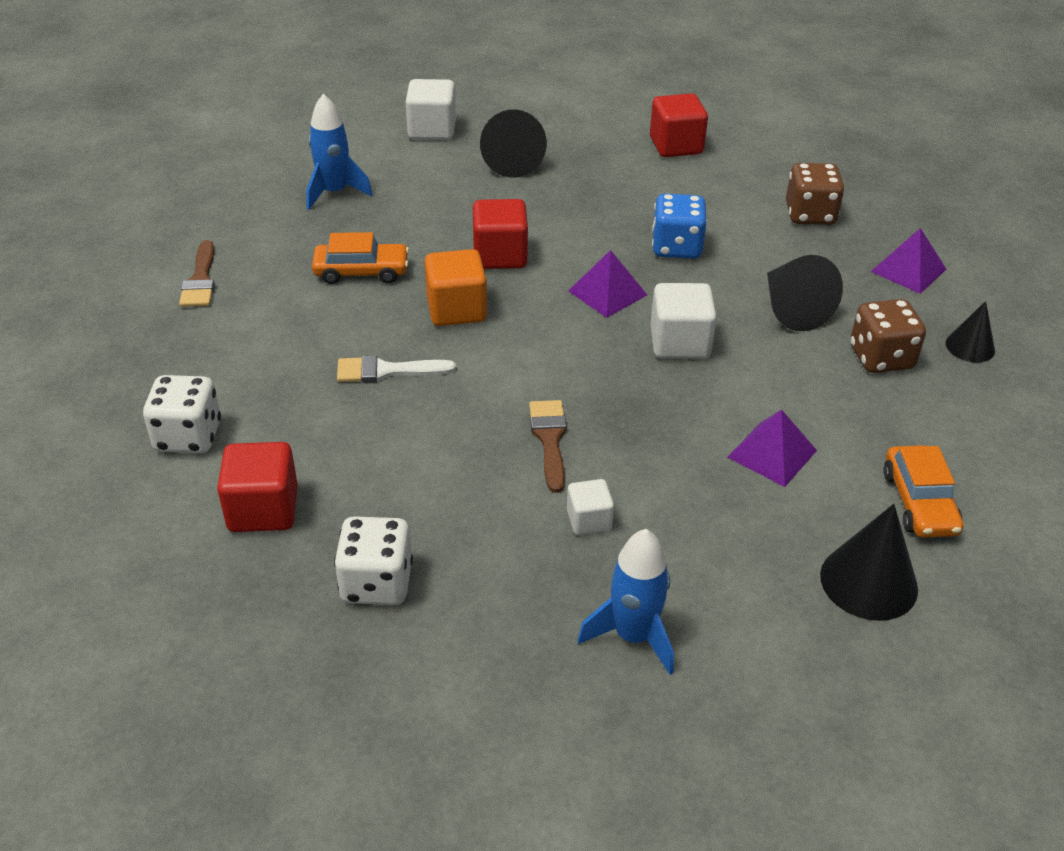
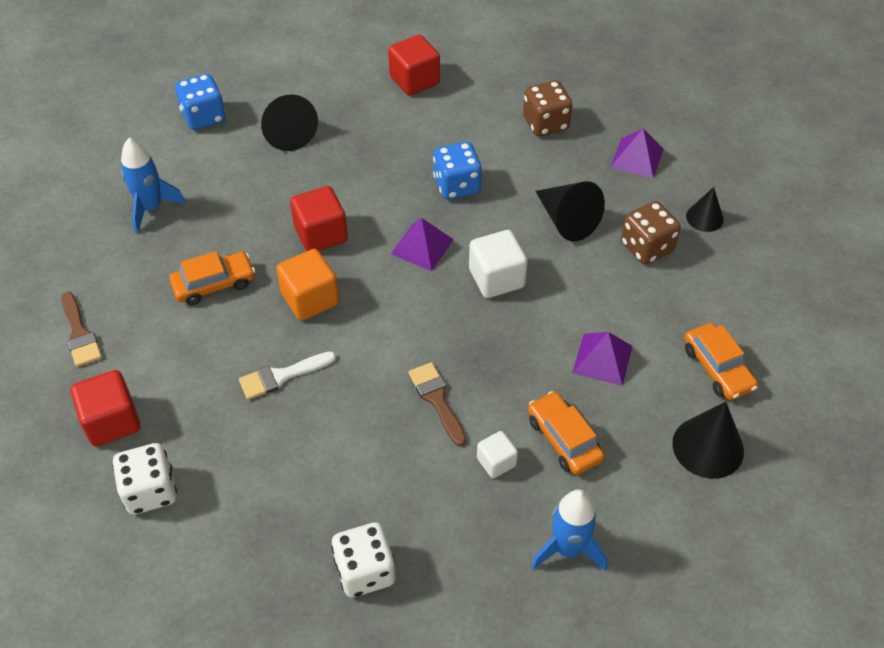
camera: 20 degrees left, 10 degrees up
red cube [217,442,298,532] -> red cube moved to [71,370,140,447]
white cube [406,79,456,140] -> blue dice [175,74,226,130]
none -> orange car [528,391,604,475]

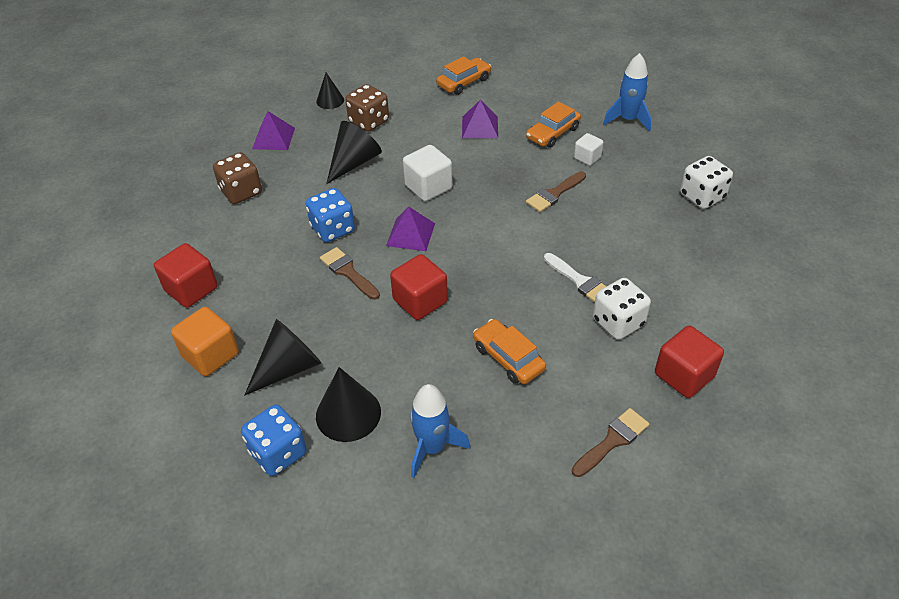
camera: 105 degrees left, 5 degrees down
white dice [112,443,177,514] -> white dice moved to [593,278,651,340]
orange cube [276,249,339,321] -> orange cube moved to [171,307,239,376]
black cone [672,402,744,479] -> black cone moved to [316,367,381,442]
none -> brown brush [320,247,380,300]

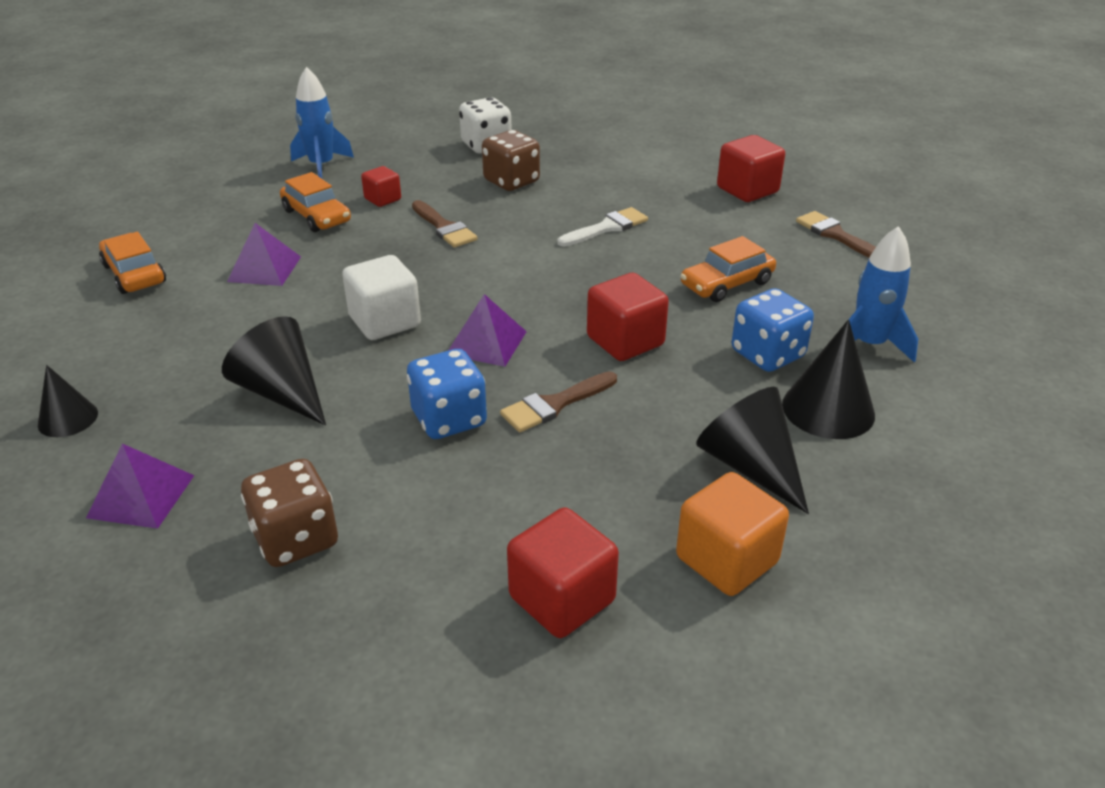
camera: 85 degrees left, 10 degrees down
blue dice [241,405,307,476] -> blue dice moved to [732,288,814,372]
brown dice [345,84,389,132] -> brown dice moved to [482,130,540,191]
white cube [574,133,604,166] -> red cube [361,166,401,207]
white dice [593,278,651,340] -> none

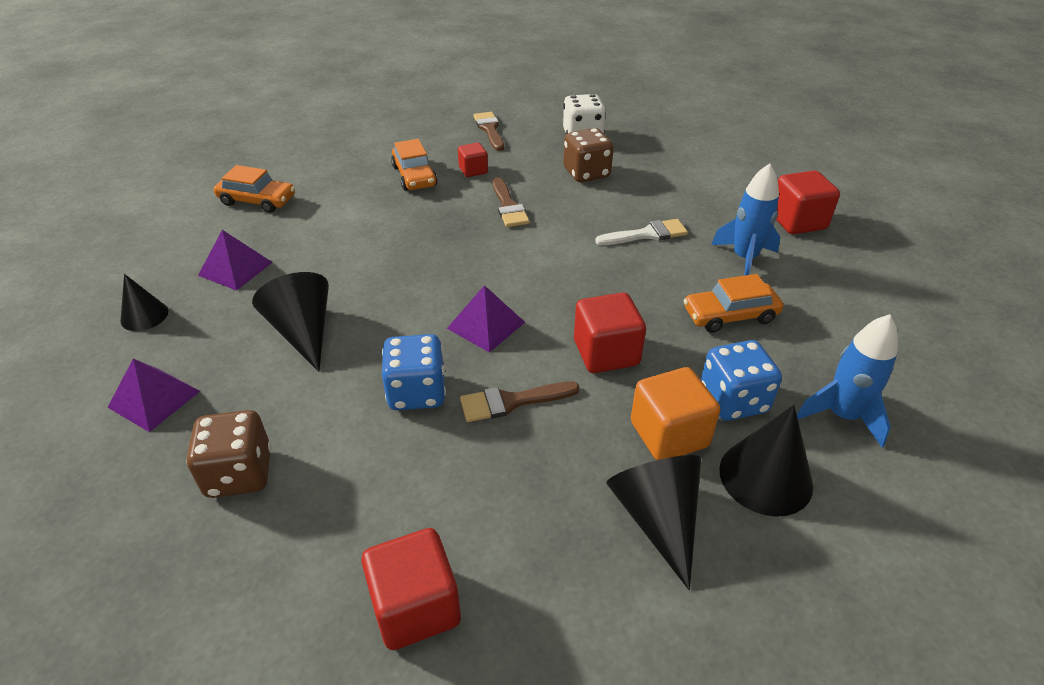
camera: 20 degrees right, 5 degrees up
orange car [99,232,166,294] -> orange car turned 120 degrees clockwise [214,165,295,213]
purple pyramid [227,223,301,286] -> purple pyramid moved to [198,230,273,291]
blue rocket [290,67,354,179] -> blue rocket moved to [711,164,780,276]
white cube [342,255,421,340] -> none
orange cube [676,472,789,596] -> orange cube moved to [631,367,720,460]
brown brush [796,211,876,258] -> brown brush moved to [474,112,504,151]

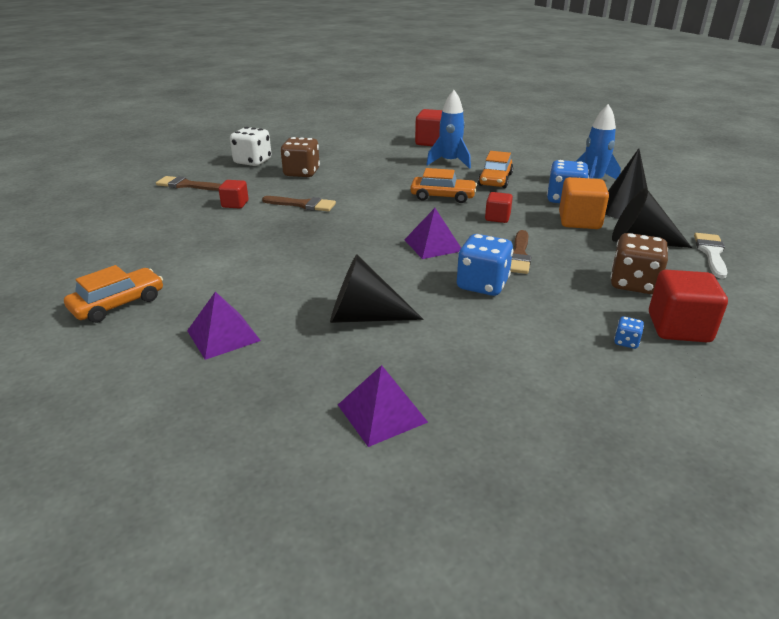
camera: 60 degrees left, 10 degrees down
black cone [121,274,168,331] -> none
brown dice [186,410,271,498] -> brown dice moved to [610,233,668,294]
orange car [391,139,438,191] -> orange car moved to [410,168,477,203]
red cube [574,292,646,373] -> red cube [485,192,513,223], size x0.60
white brush [595,219,688,245] -> white brush moved to [694,233,727,279]
none -> blue dice [614,316,644,349]

